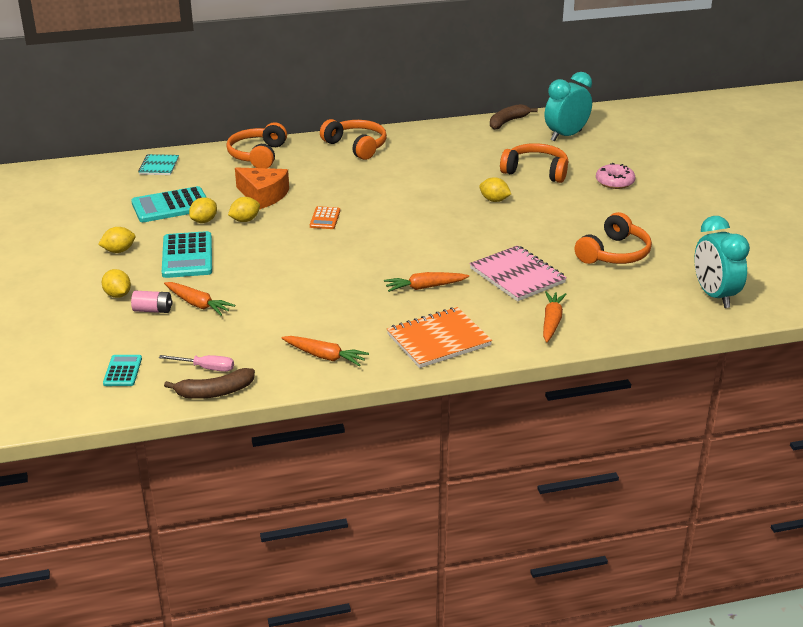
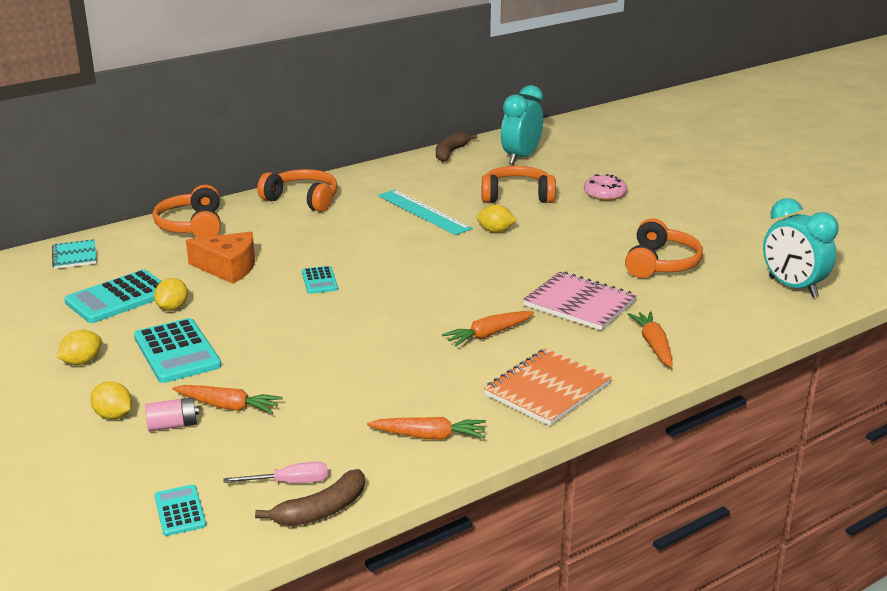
camera: 20 degrees left, 5 degrees down
yellow lemon [228,197,260,222] -> none
orange calculator [310,206,340,229] -> turquoise calculator [302,266,338,294]
none -> turquoise ruler [378,189,473,235]

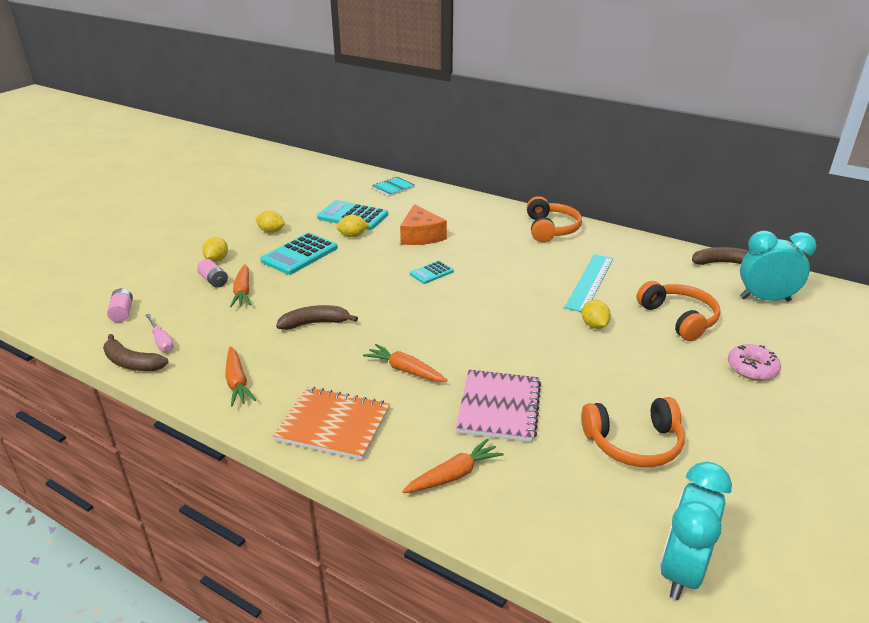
camera: 65 degrees right, 5 degrees up
orange headphones [153,185,221,238] -> none
turquoise calculator [155,484,206,536] -> pink battery [107,288,133,322]
none -> brown banana [276,305,358,330]

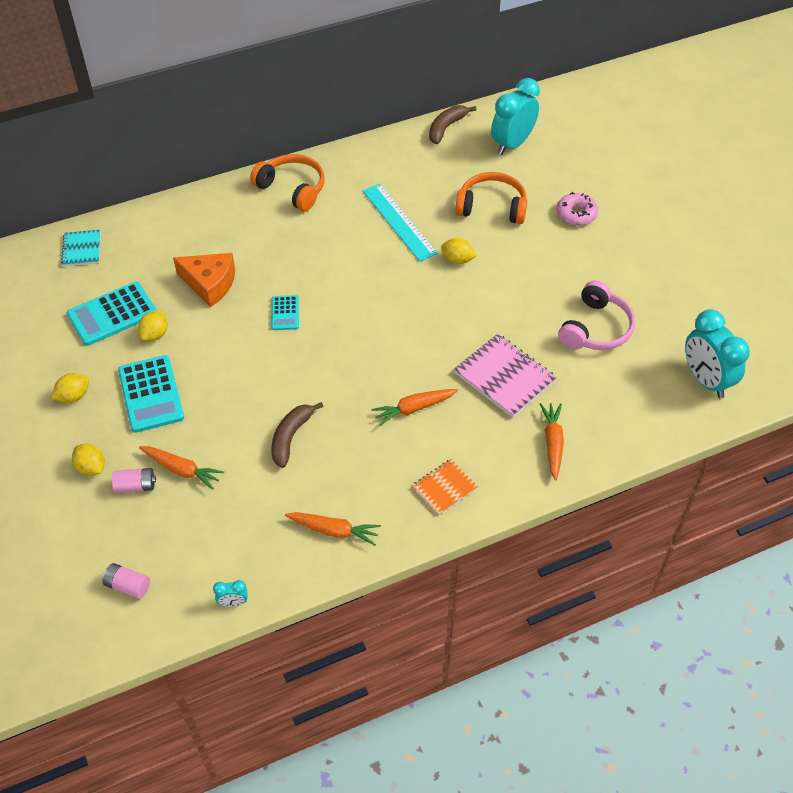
camera: 55 degrees left, 20 degrees up
brown banana [103,334,168,371] -> turquoise clock [213,580,248,607]
pink screwdriver [145,313,174,352] -> none
orange notebook [273,387,390,460] -> orange notebook [412,459,478,515], size x0.60
orange headphones [581,397,685,467] -> pink headphones [558,280,635,350]

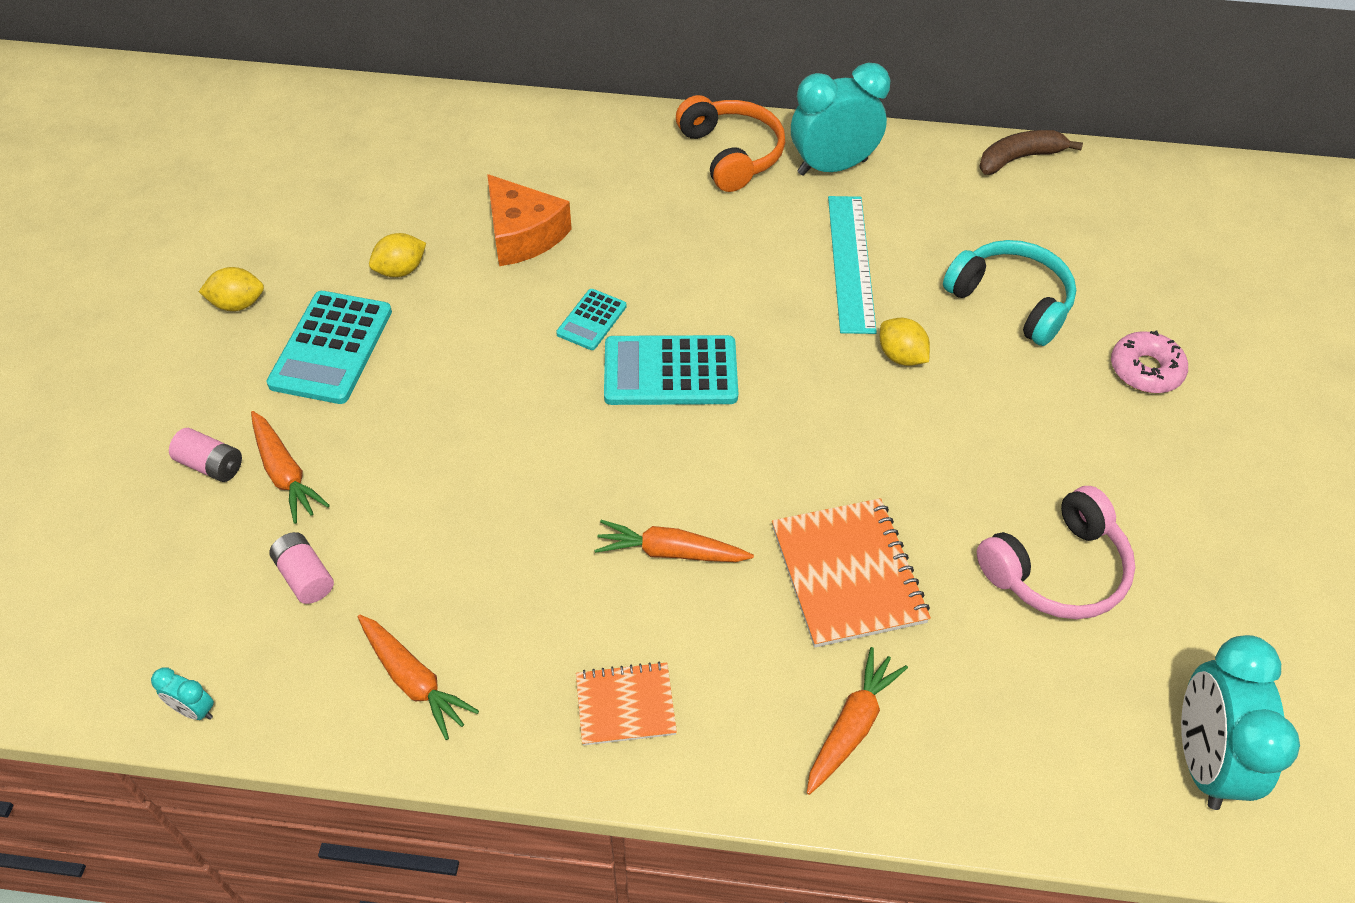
camera: 30 degrees right, 0 degrees up
turquoise notebook [61,230,101,266] -> none
turquoise calculator [67,282,157,346] -> turquoise calculator moved to [604,335,738,405]
yellow lemon [72,444,105,476] -> none
pink battery [103,563,150,599] -> pink battery moved to [269,532,334,604]
brown banana [271,402,324,468] -> none
pink notebook [454,334,557,418] -> orange notebook [772,498,931,647]
orange headphones [455,172,527,224] -> turquoise headphones [943,240,1076,346]
turquoise clock [491,78,540,155] -> turquoise clock moved to [791,63,890,176]

